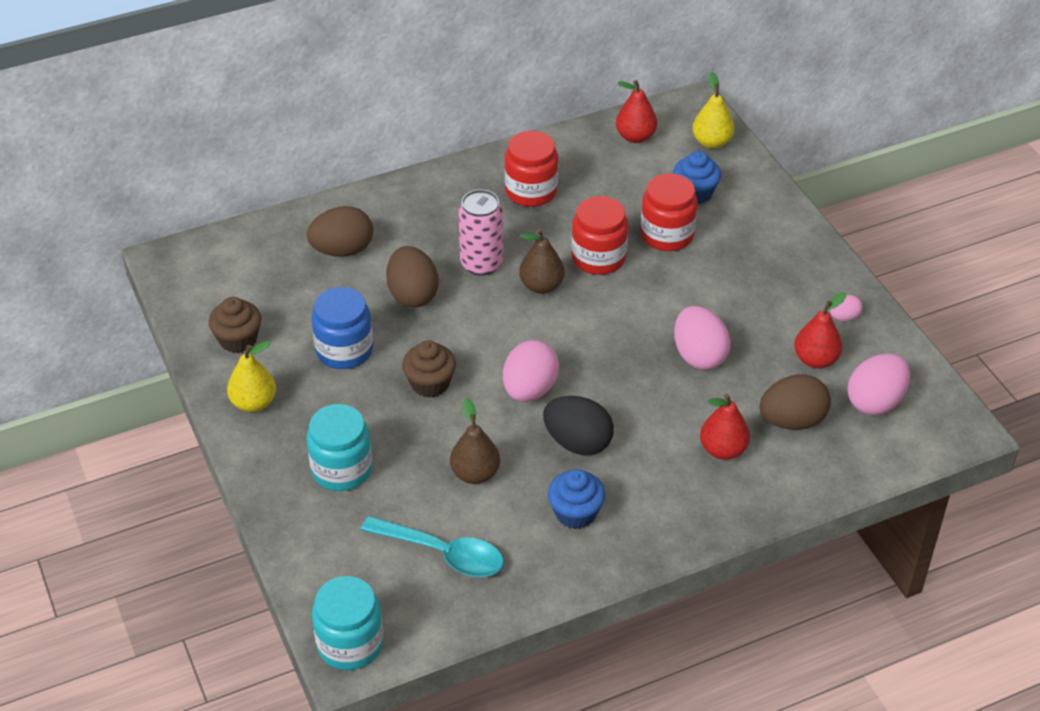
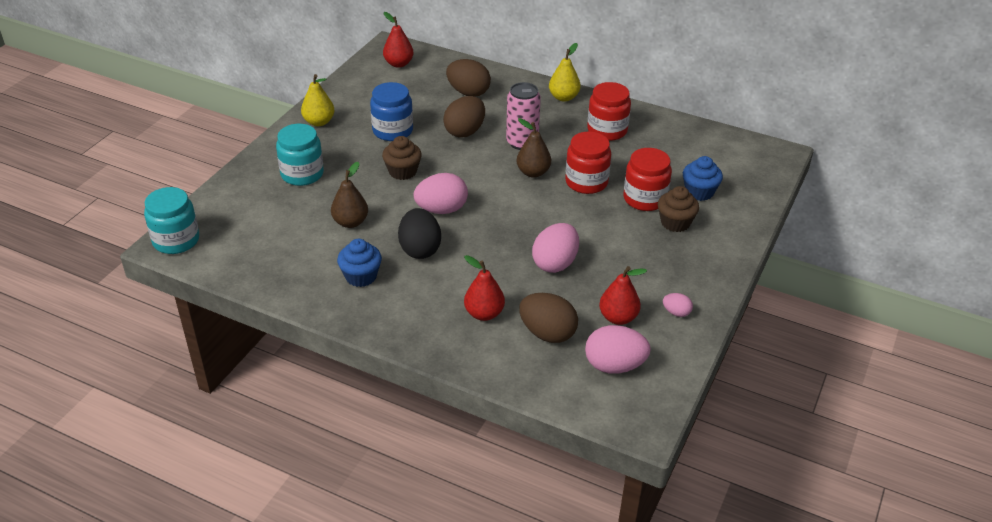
camera: 50 degrees right, 5 degrees down
brown cupcake [209,297,261,353] -> brown cupcake moved to [658,186,699,232]
turquoise spoon [361,516,504,577] -> none
red pear [616,80,657,143] -> red pear moved to [383,12,414,68]
yellow pear [692,72,735,149] -> yellow pear moved to [549,43,581,102]

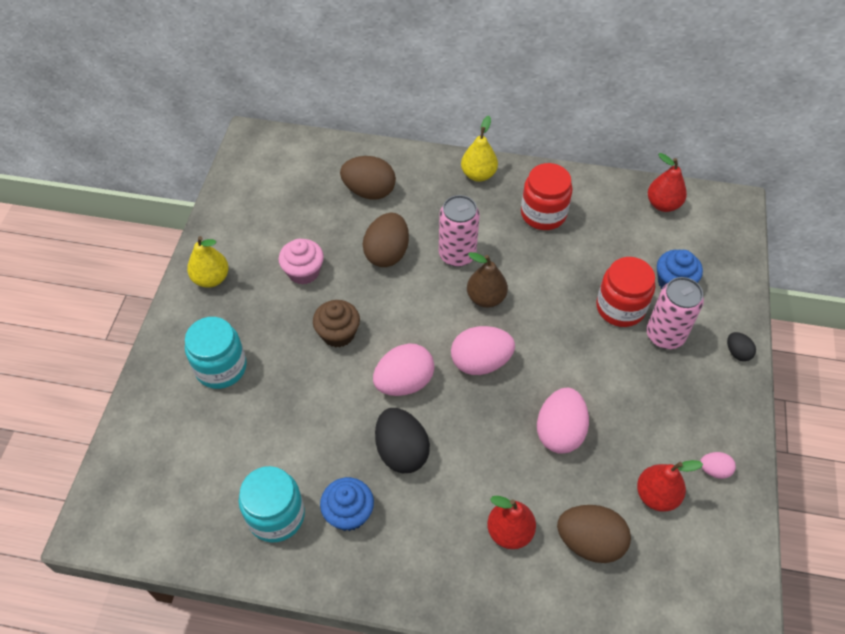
camera: 15 degrees left, 15 degrees up
turquoise jar [144,187,199,254] -> turquoise jar moved to [239,466,305,542]
brown pear [331,162,368,228] -> none
blue jar [370,82,413,141] -> pink cupcake [279,239,324,285]
red pear [383,12,414,68] -> red pear moved to [648,153,687,212]
red jar [565,132,611,194] -> none
pink egg [585,325,651,374] -> pink egg moved to [451,326,515,375]
brown cupcake [658,186,699,232] -> pink can [647,277,704,349]
none -> black egg [727,332,756,361]

